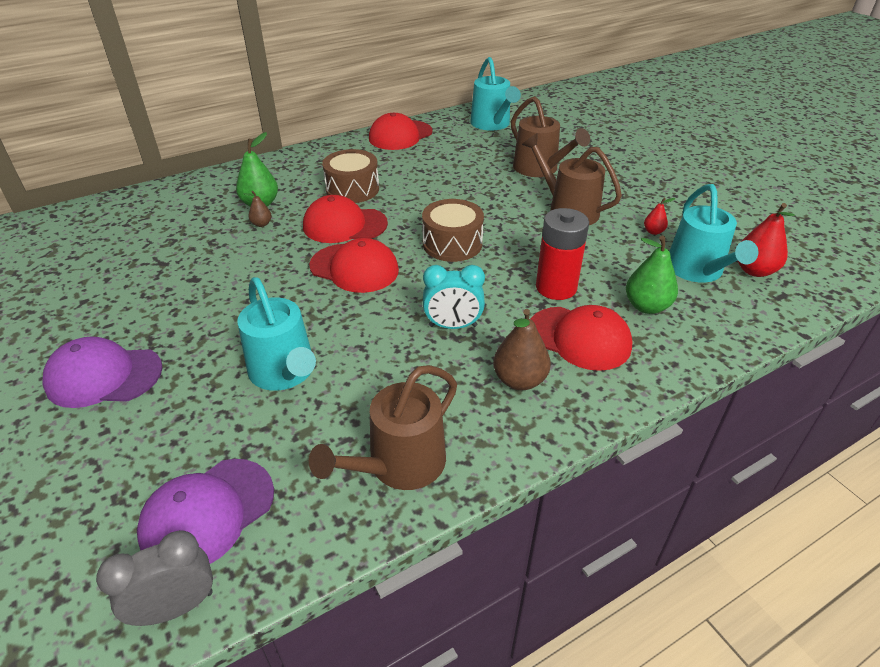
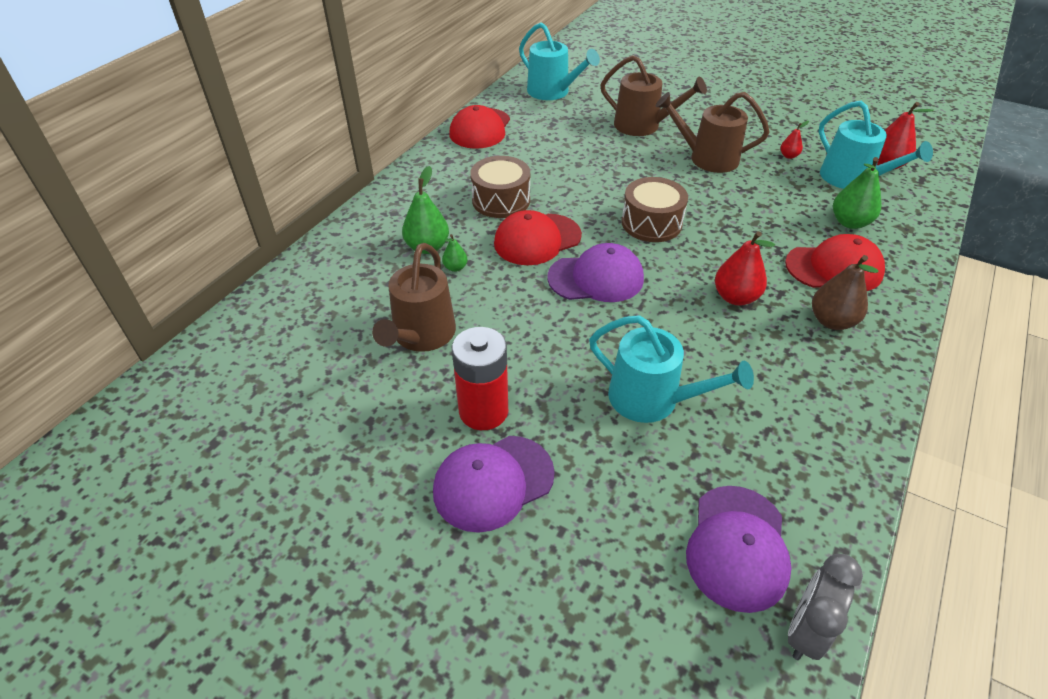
camera: 30 degrees left, 5 degrees up
brown pear [243,191,272,227] -> green pear [442,234,468,272]
red cap [309,238,399,293] -> purple cap [547,243,644,302]
brown watering can [309,365,457,490] -> brown watering can moved to [372,243,456,352]
turquoise clock [423,265,485,329] -> red pear [715,231,775,306]
red battery [536,208,589,300] -> red battery moved to [452,327,508,430]

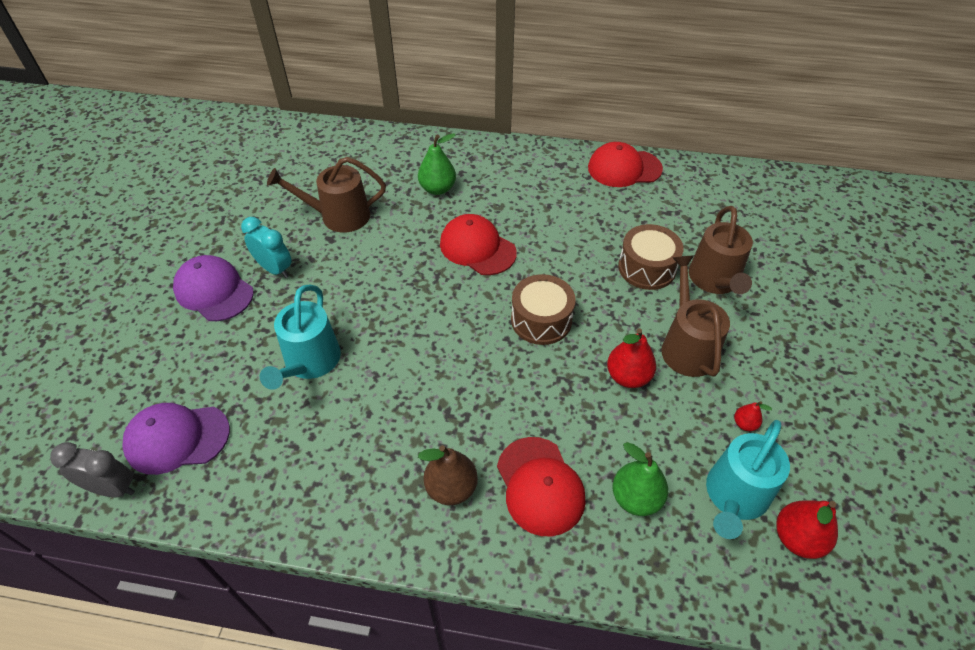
camera: 70 degrees right, 5 degrees up
green pear [442,234,468,272] -> none
red battery [452,327,508,430] -> turquoise clock [241,217,292,278]
brown drum [470,156,530,218] -> brown drum moved to [618,224,684,290]
turquoise watering can [519,22,600,100] -> none
purple cap [547,243,644,302] -> none
red pear [715,231,775,306] -> red pear moved to [607,328,656,388]

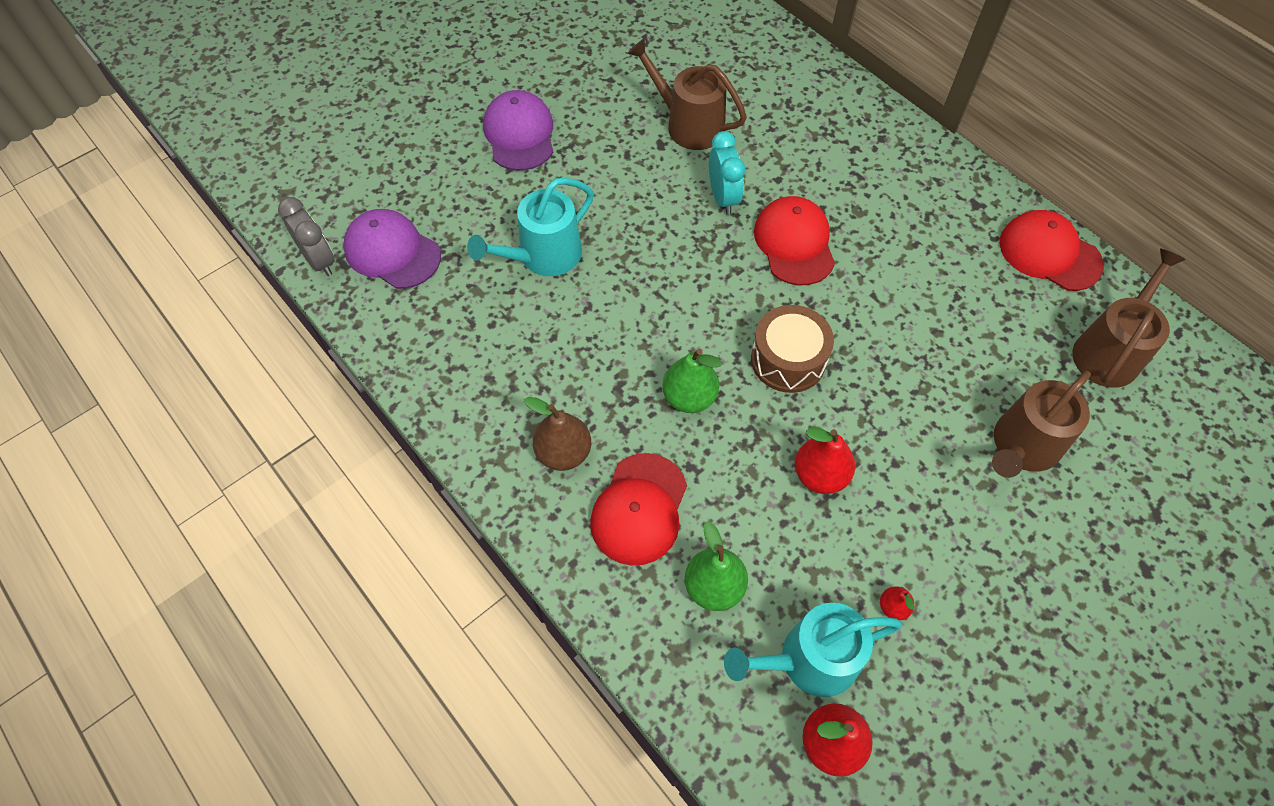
camera: 40 degrees right, 10 degrees up
turquoise clock [241,217,292,278] -> turquoise clock moved to [709,131,745,215]
green pear [418,133,456,195] -> green pear moved to [662,349,722,413]
brown drum [618,224,684,290] -> none
brown watering can [661,255,730,377] -> brown watering can moved to [1072,249,1186,388]

